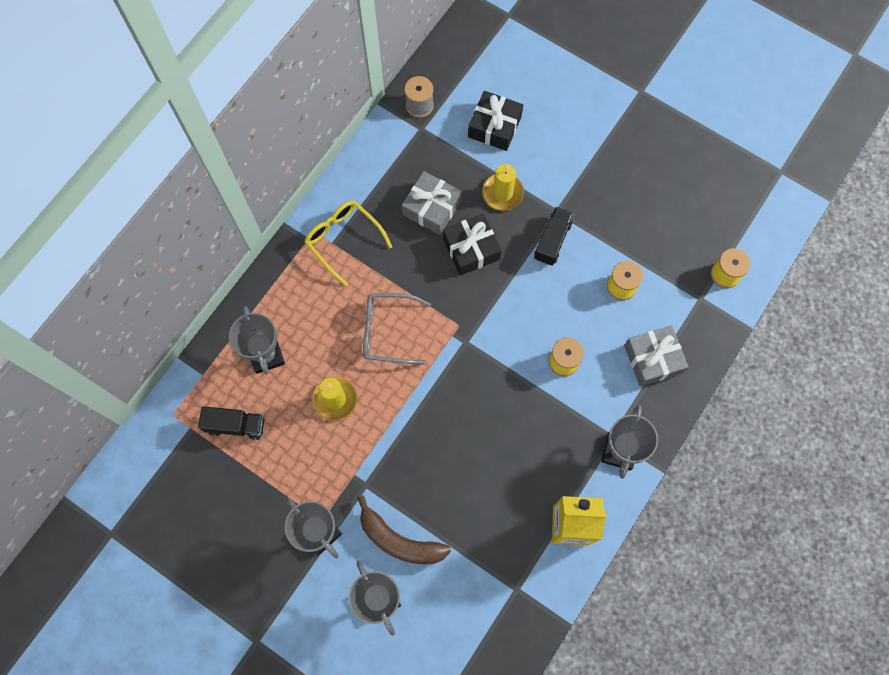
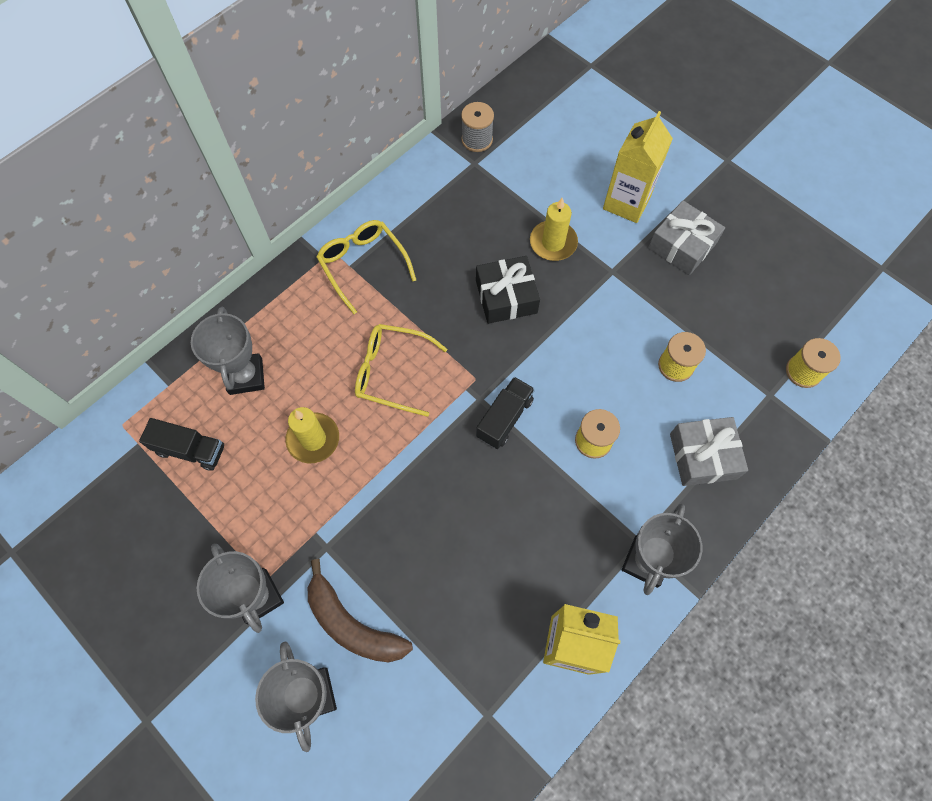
camera: 10 degrees right, 5 degrees down
grey glasses [363,293,431,365] -> yellow glasses [355,324,447,417]
grey gift [402,171,462,235] -> grey gift moved to [648,200,725,275]
black gift [468,91,523,151] -> none
black truck [534,207,574,266] -> black truck moved to [476,377,535,449]
none -> yellow carton [603,111,673,223]

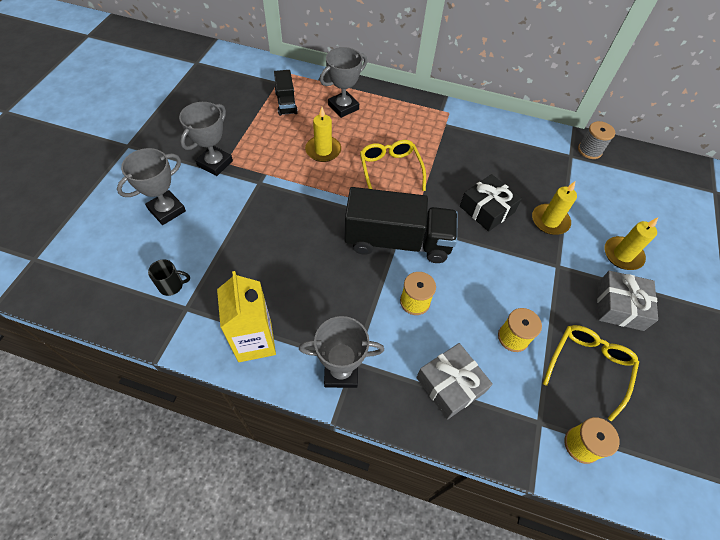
camera: 60 degrees right, 10 degrees down
brown banana [308,559,413,663] -> none
yellow glasses [317,220,416,314] -> yellow glasses moved to [543,325,639,421]
black truck [476,377,535,449] -> black truck [344,187,458,263], size x1.96
yellow carton [603,111,673,223] -> yellow candle [604,218,658,270]
none -> black mug [148,259,190,296]

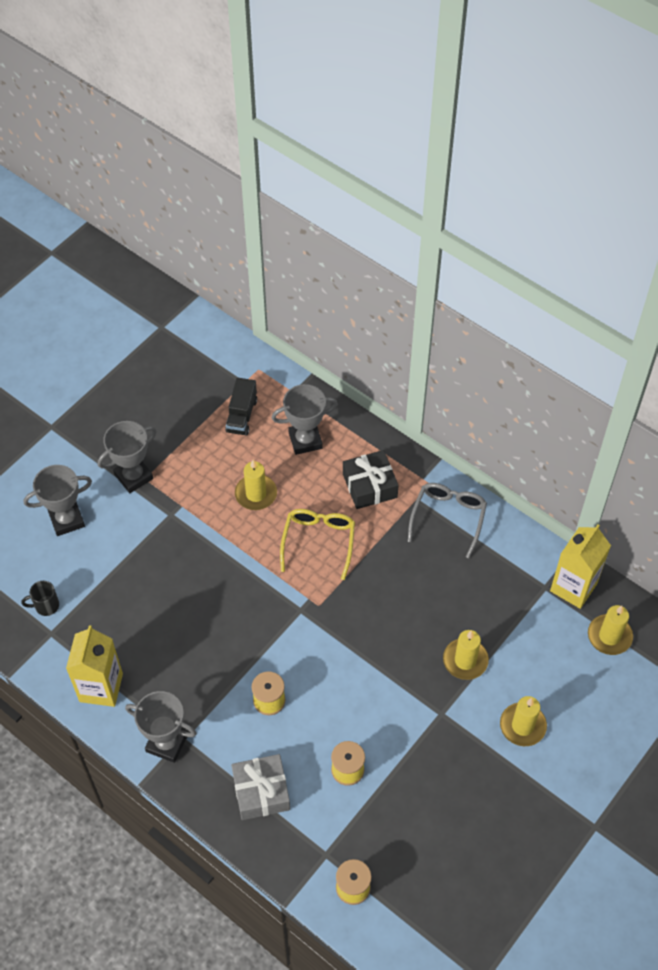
camera: 25 degrees right, 0 degrees up
black mug [148,259,190,296] -> black mug turned 150 degrees clockwise [21,581,59,616]
black truck [344,187,458,263] -> none
black gift [460,174,522,232] -> black gift moved to [343,450,399,509]
yellow glasses [543,325,639,421] -> none
grey spool [578,121,615,159] -> yellow carton [550,524,611,609]
grey gift [597,271,658,331] -> none
none -> grey glasses [408,483,487,558]
none -> yellow candle [588,605,633,655]

